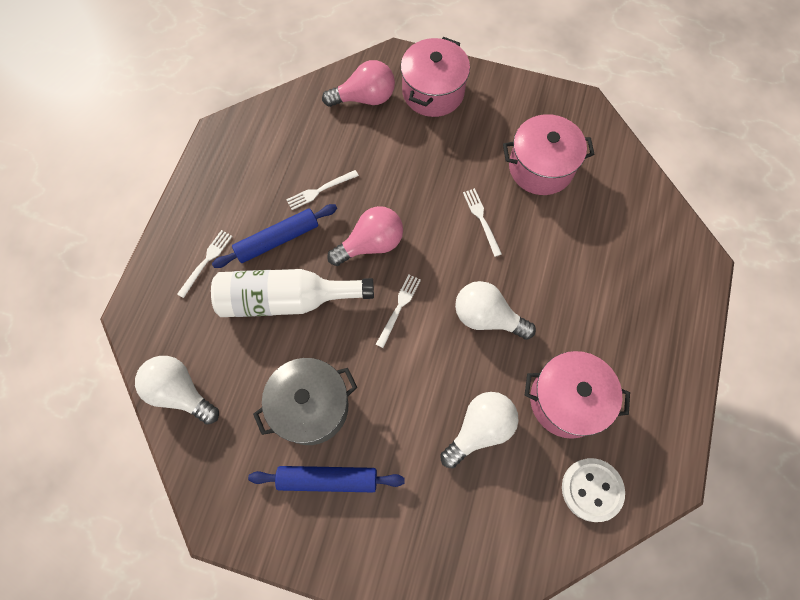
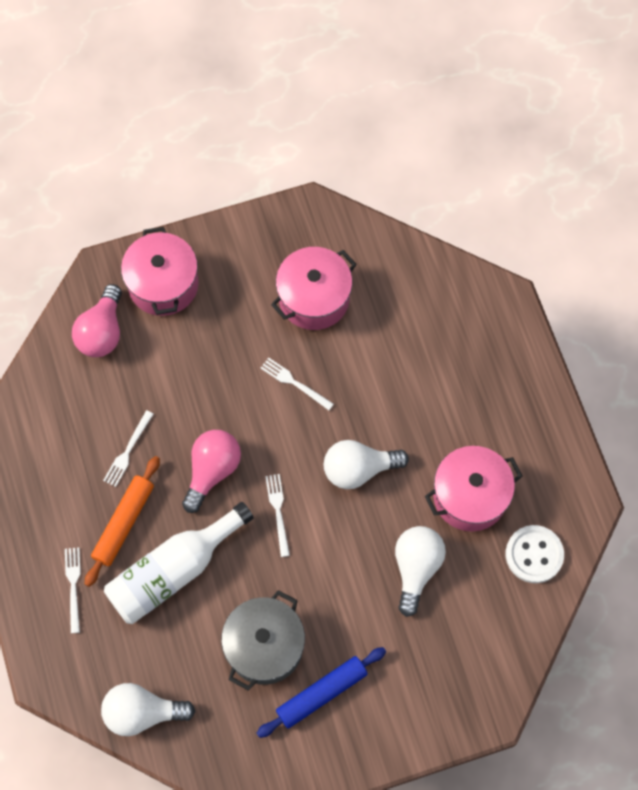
camera: 35 degrees left, 0 degrees up
blue rolling pin [212,204,337,268] -> orange rolling pin [85,456,160,587]
pink light bulb [322,60,395,107] -> pink light bulb turned 150 degrees clockwise [72,284,122,357]

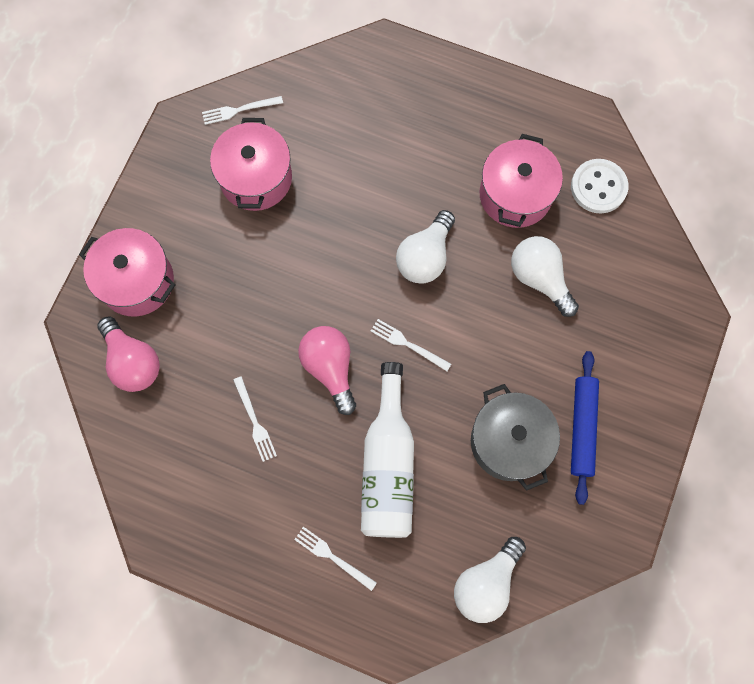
camera: 50 degrees left, 5 degrees up
orange rolling pin [85,456,160,587] -> none
white fork [261,357,334,410] -> white fork moved to [202,96,283,125]

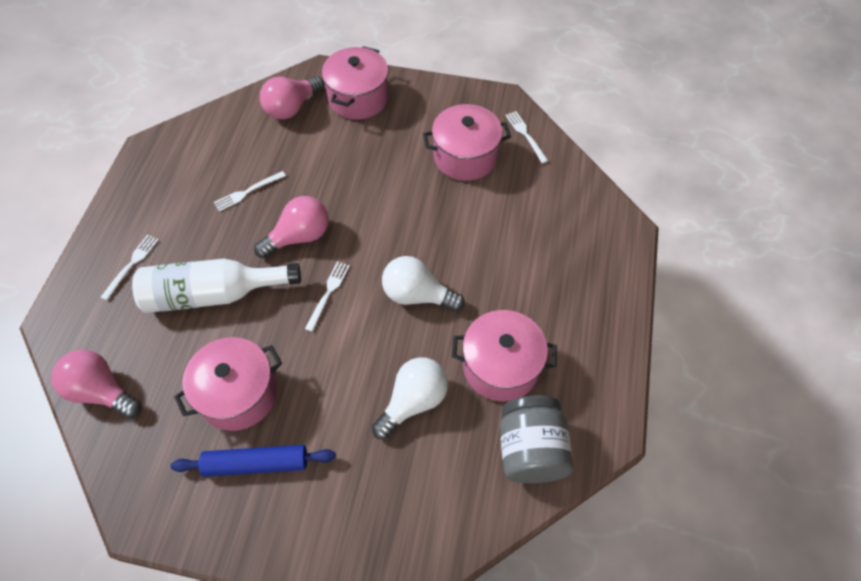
camera: 80 degrees right, 15 degrees down
white light bulb [454,537,526,623] -> pink light bulb [51,350,141,418]
grey pot [471,384,560,491] -> pink pot [174,337,282,431]
white button [571,159,628,214] -> grey jar [500,395,574,483]

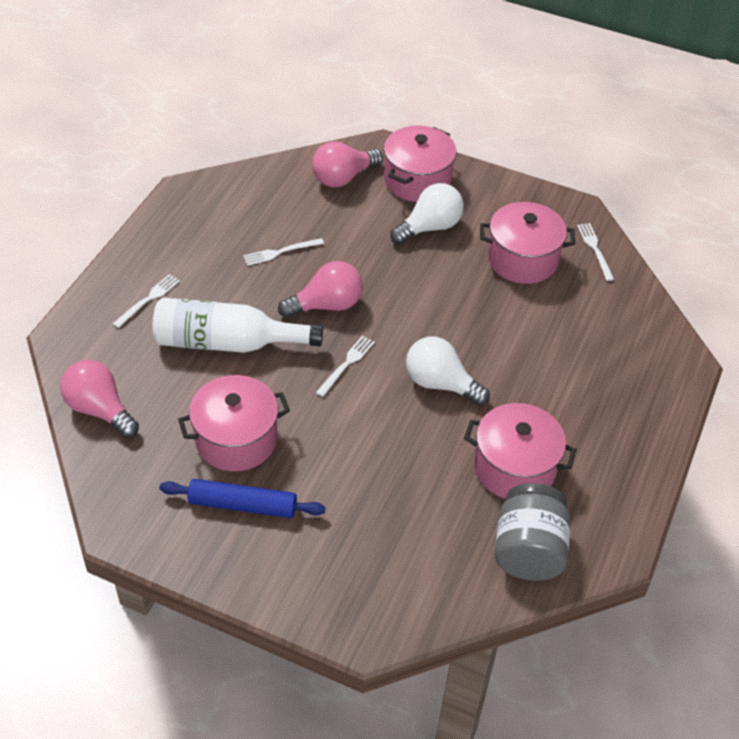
camera: 10 degrees right, 10 degrees down
white light bulb [372,357,448,439] -> white light bulb moved to [390,183,464,245]

